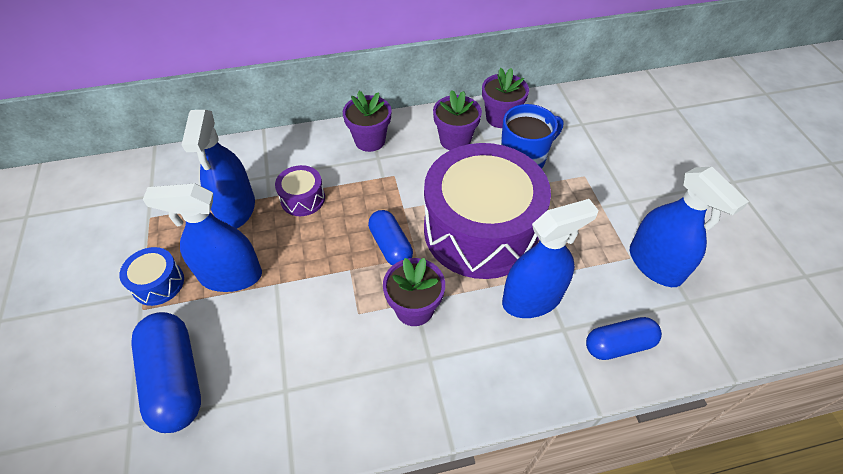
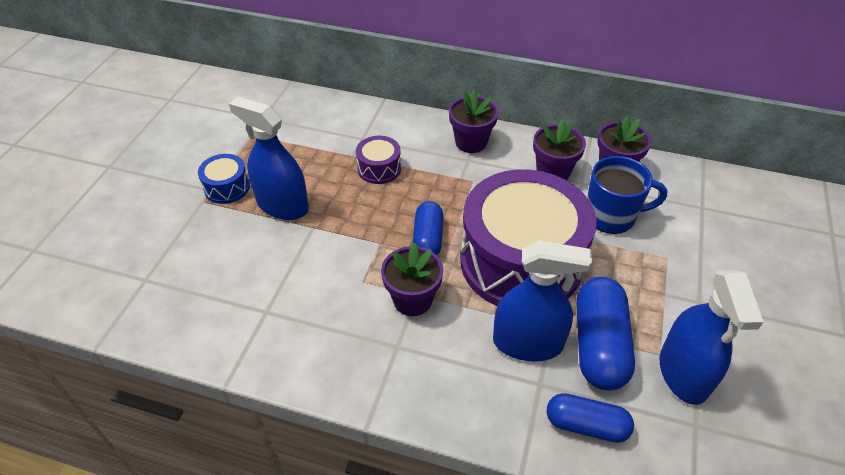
camera: 30 degrees right, 5 degrees down
blue capsule [131,312,201,433] -> blue capsule moved to [576,277,635,390]
blue spray bottle [182,110,255,229] -> none

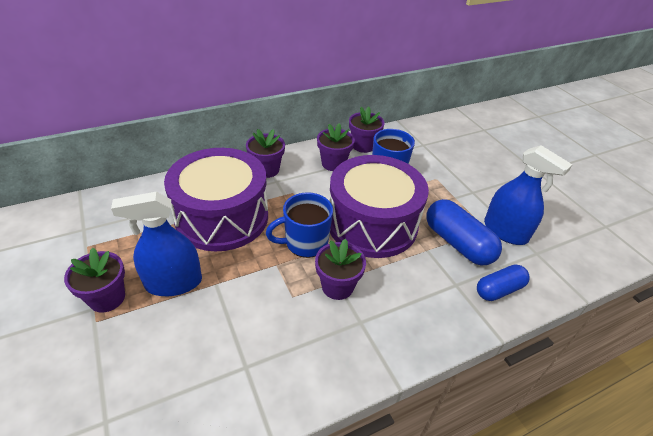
camera: 45 degrees left, 5 degrees down
blue drum [198,154,250,204] -> purple flower pot [64,248,125,313]
purple drum [356,136,401,184] -> purple drum [164,148,268,252], size x2.46
blue capsule [413,201,443,255] -> blue mug [266,192,333,258]
blue spray bottle [493,240,592,362] -> none

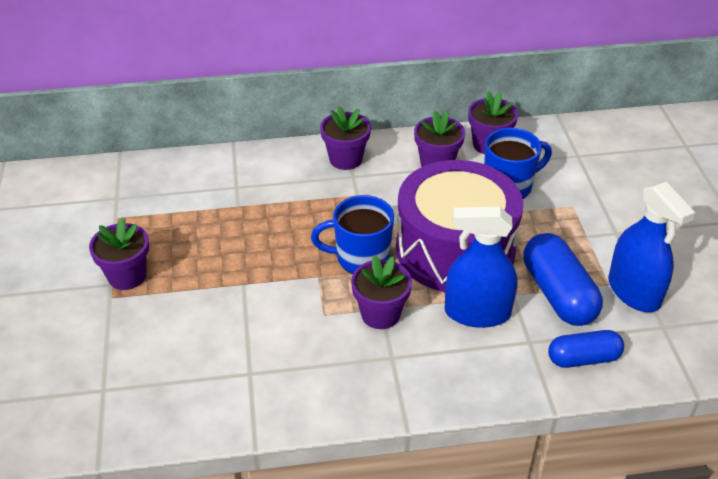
camera: 20 degrees right, 0 degrees up
blue spray bottle [111,192,202,296] -> blue spray bottle moved to [445,207,518,328]
purple drum [164,148,268,252] -> none

